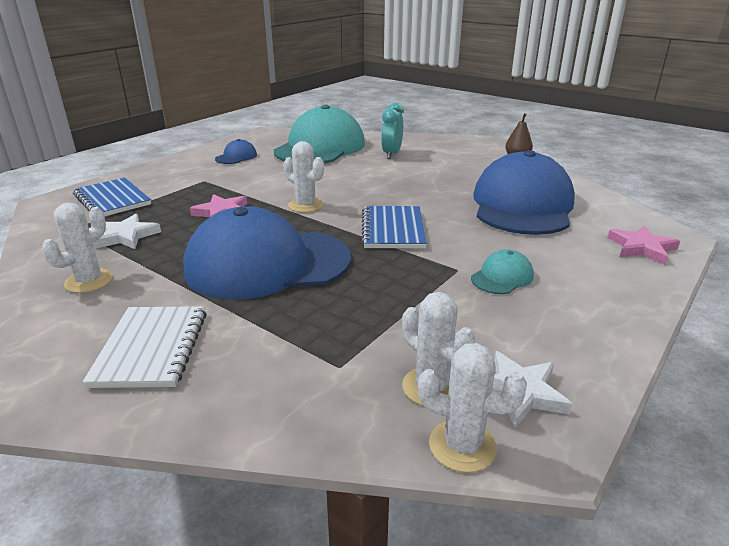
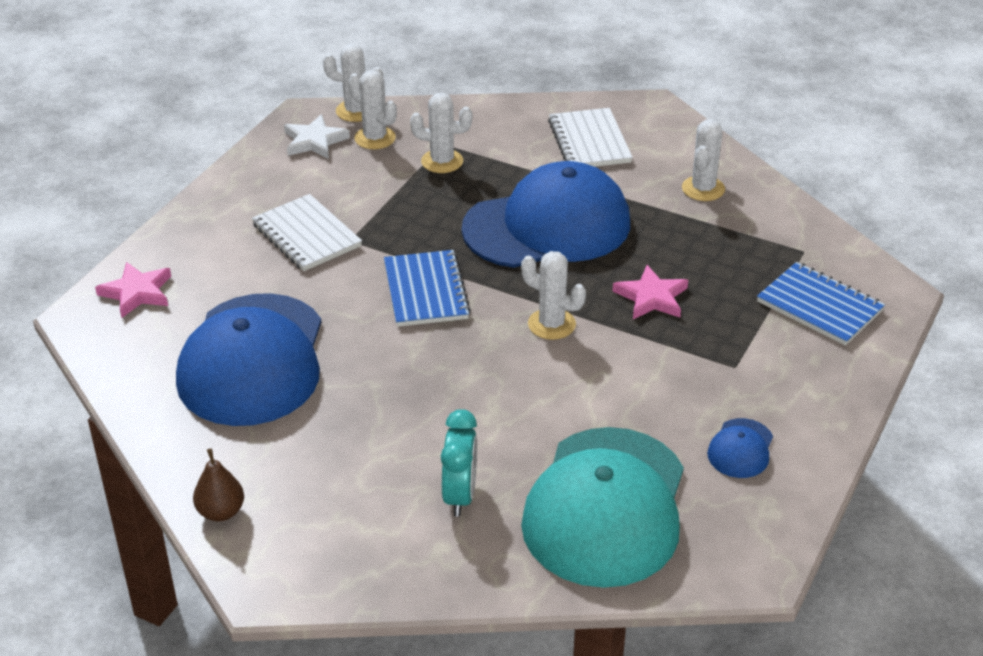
camera: 170 degrees right, 10 degrees up
white star [93,214,161,249] -> none
turquoise cap [471,249,534,294] -> white notebook [252,194,362,271]
none -> white cactus [410,93,472,173]

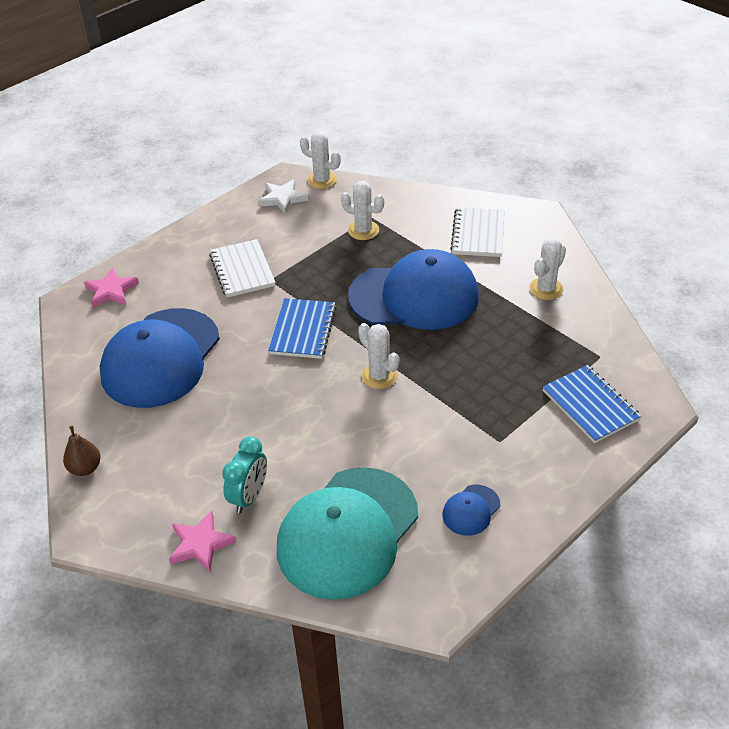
camera: 20 degrees right, 5 degrees up
white cactus [349,70,397,149] -> none
pink star [613,265,688,319] -> pink star moved to [169,511,236,572]

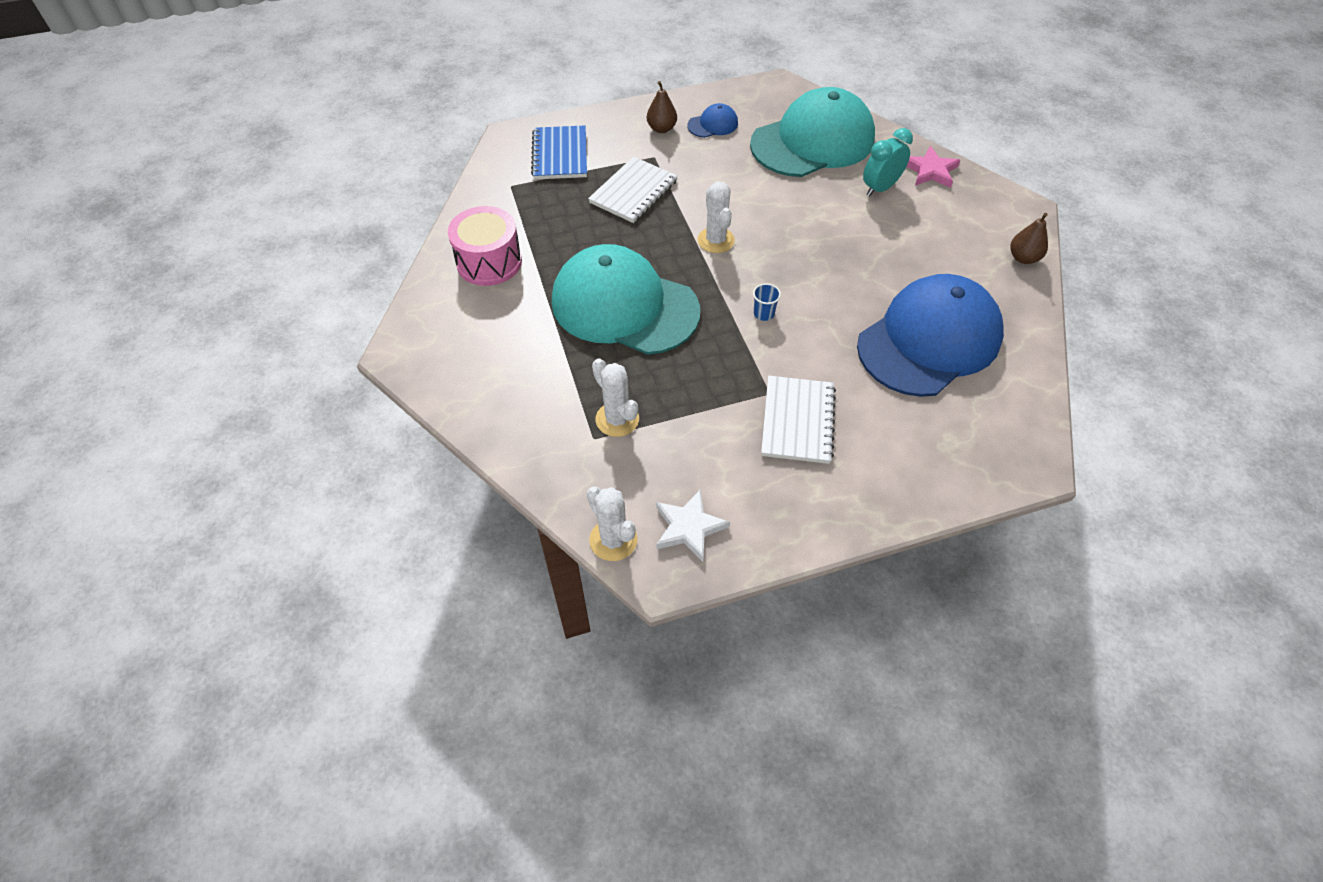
camera: 155 degrees left, 10 degrees up
pink star [84,267,139,308] -> none
blue notebook [268,298,336,359] -> blue cup [753,284,781,321]
blue cap [348,249,479,330] -> turquoise cap [552,244,700,355]
white notebook [450,207,505,257] -> white notebook moved to [588,156,678,223]
white cactus [529,238,566,300] -> pink drum [448,206,522,286]
none -> brown pear [647,81,677,133]

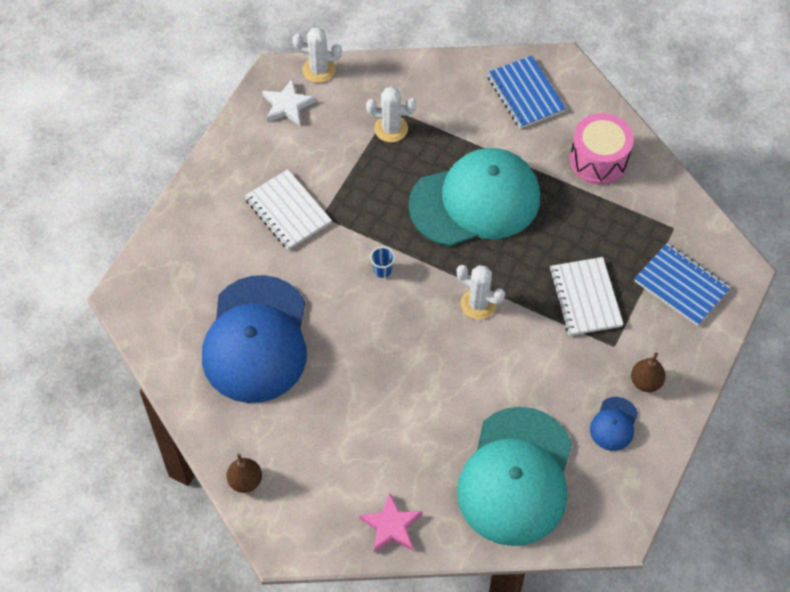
camera: 135 degrees right, 5 degrees up
turquoise clock [863,128,913,197] -> none
none -> blue notebook [487,56,566,129]

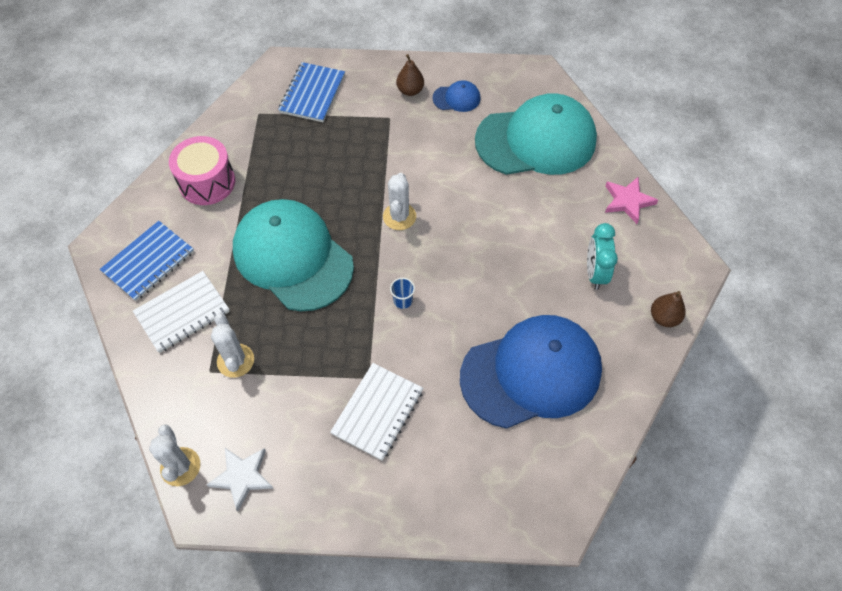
camera: 115 degrees left, 0 degrees up
white notebook [549,257,624,336] -> white notebook moved to [133,271,230,353]
none -> turquoise clock [587,223,618,290]

